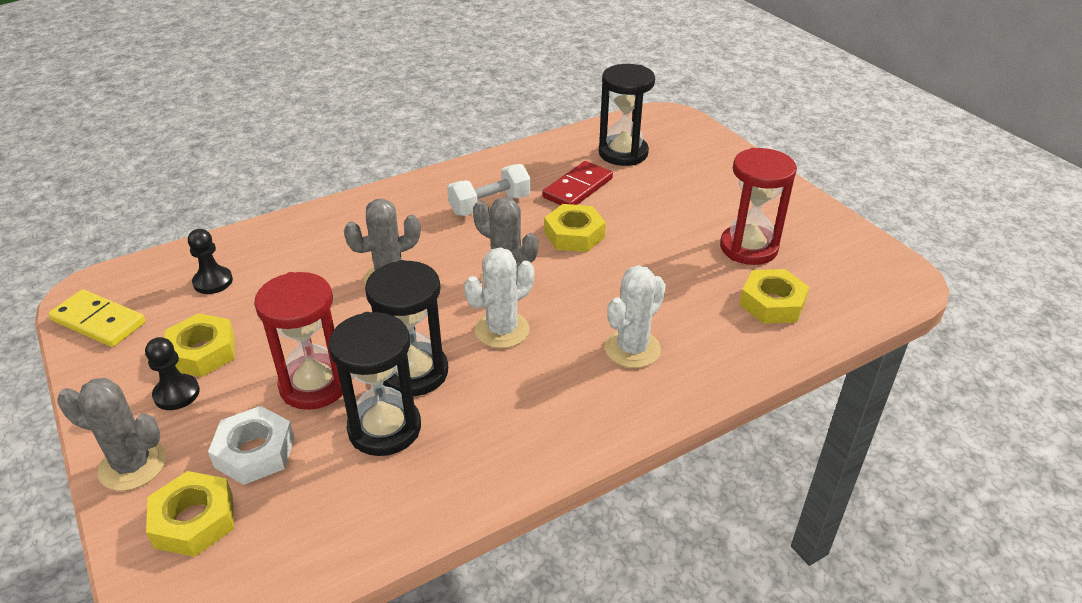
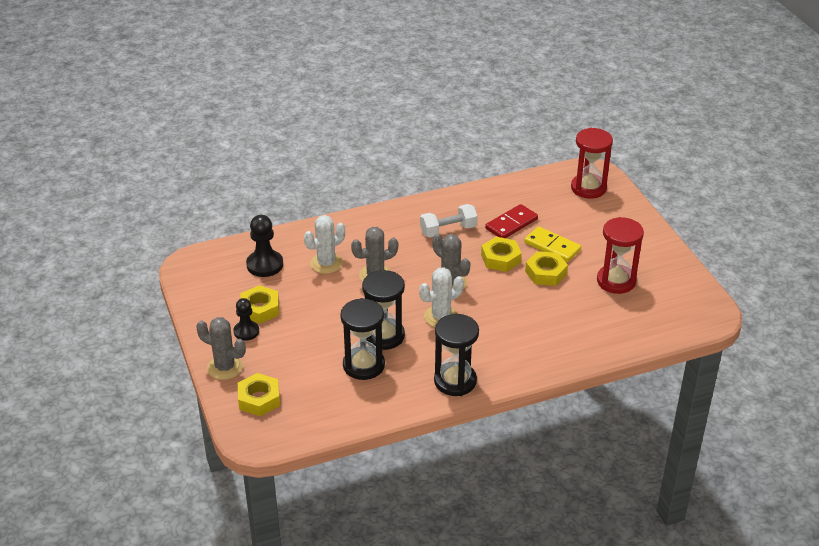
camera: 10 degrees right, 0 degrees up
yellow domino [48,289,146,347] -> yellow domino moved to [524,226,581,262]
black pawn [188,229,233,294] -> black pawn [246,215,283,277], size x1.52
white nut [208,406,295,485] -> none
red hourglass [254,272,343,410] -> red hourglass moved to [571,128,613,199]
black hourglass [599,64,655,166] -> black hourglass moved to [434,314,479,396]
white cactus [605,265,666,368] -> white cactus moved to [304,215,345,274]
yellow nut [739,269,809,324] -> yellow nut moved to [525,251,568,286]

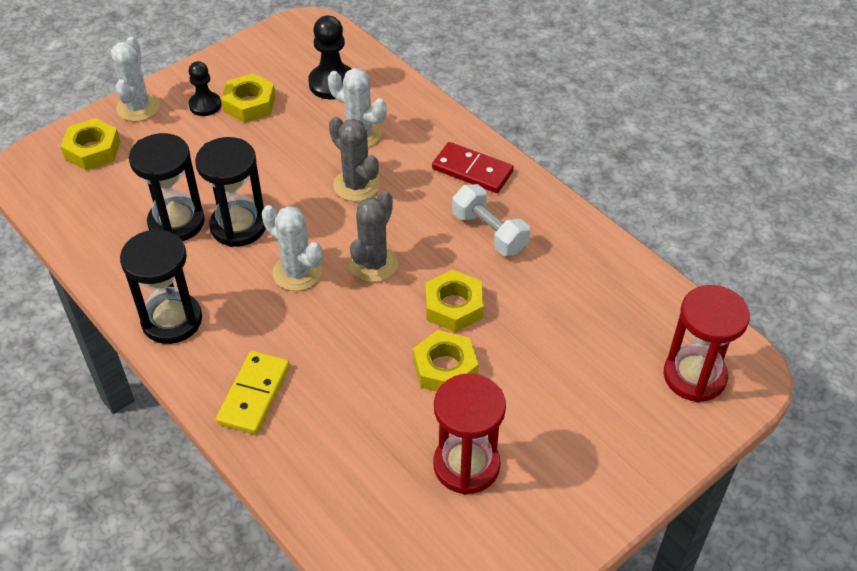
camera: 70 degrees right, 10 degrees up
grey cactus [196,317,246,380] -> white cactus [111,37,160,122]
red domino [485,204,538,238] -> red domino moved to [432,142,514,193]
yellow domino [524,226,581,262] -> yellow domino moved to [216,351,290,434]

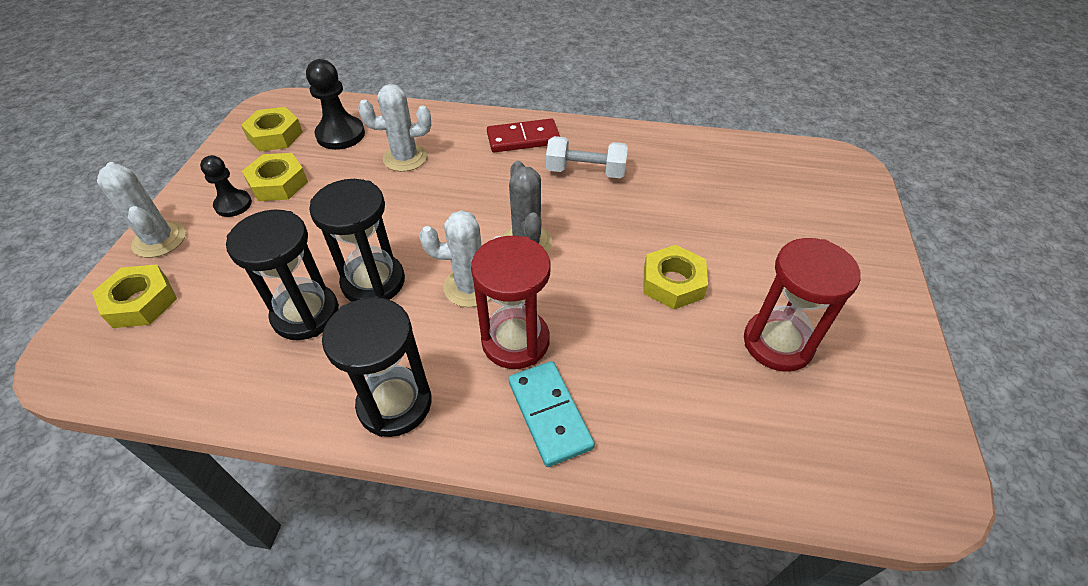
camera: 40 degrees left, 0 degrees up
yellow domino [216,351,290,434] -> turquoise domino [508,361,595,467]
grey cactus [329,117,380,201] -> none
yellow nut [425,270,484,332] -> yellow nut moved to [241,107,303,151]
red hourglass [663,285,750,402] -> red hourglass moved to [471,236,550,369]

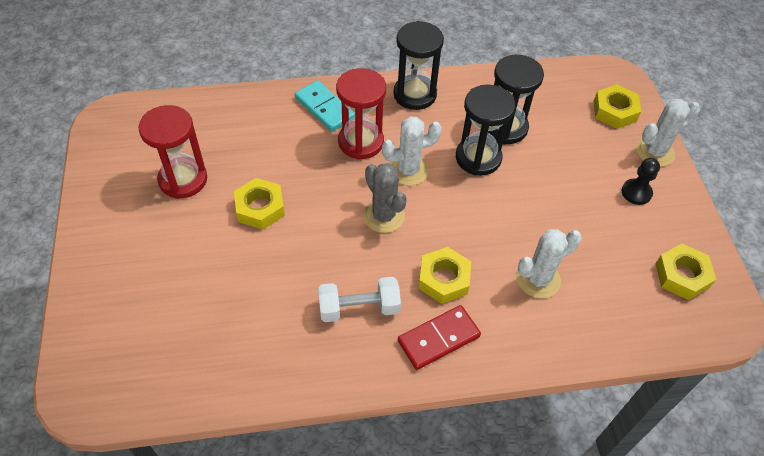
camera: 160 degrees right, 5 degrees up
white cactus [97,162,186,258] -> white cactus turned 60 degrees counterclockwise [636,99,700,167]
yellow nut [242,153,308,201] -> yellow nut moved to [418,247,471,304]
black pawn [306,59,365,150] -> none

